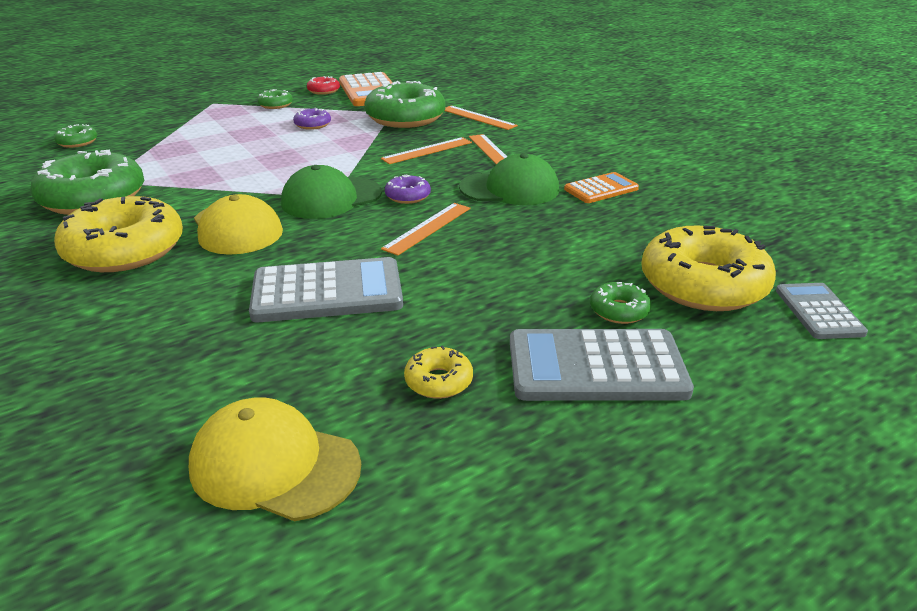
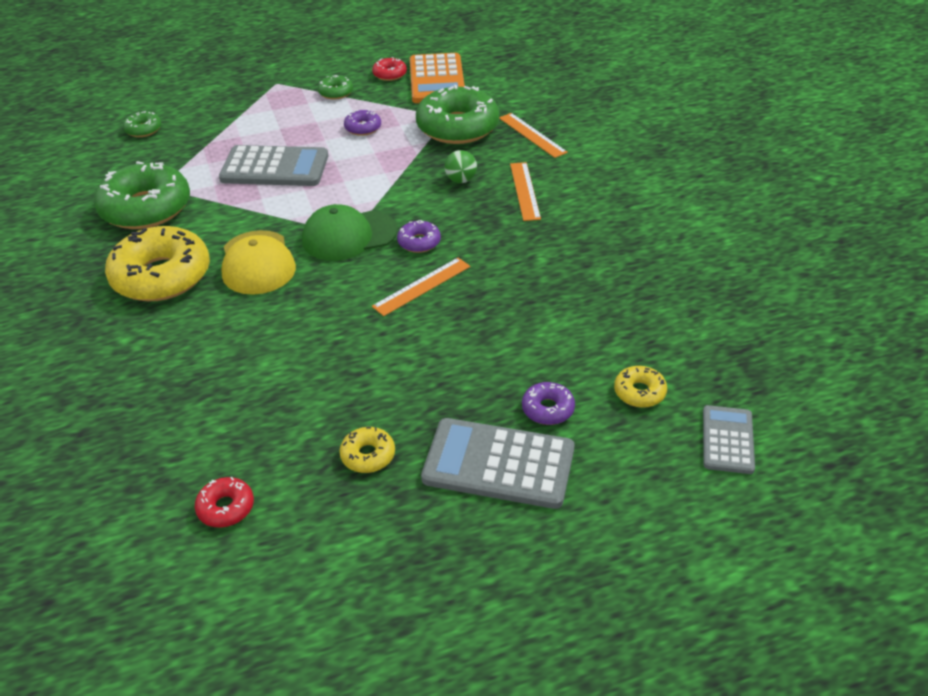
camera: 15 degrees right, 10 degrees up
yellow cap [189,397,361,521] -> red donut [195,477,254,528]
grey calculator [249,257,403,322] -> grey calculator moved to [219,145,328,186]
orange ruler [381,137,472,164] -> green ball [445,150,477,183]
green cap [459,153,559,205] -> none
orange calculator [564,172,639,203] -> none
green donut [590,282,651,324] -> purple donut [522,382,575,425]
yellow donut [641,226,776,311] -> yellow donut [614,366,667,408], size x0.45

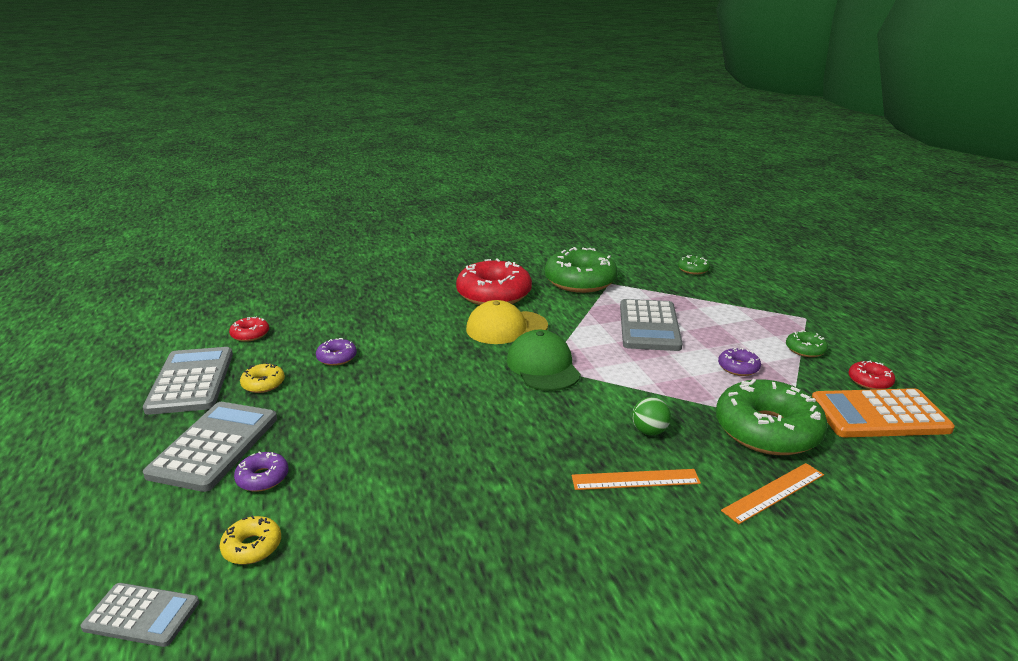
camera: 90 degrees right, 15 degrees down
yellow donut [105,226,210,301] -> red donut [456,258,532,305]
orange ruler [372,258,470,316] -> none
purple donut [397,220,441,253] -> purple donut moved to [316,338,357,366]
none -> grey calculator [143,347,233,415]

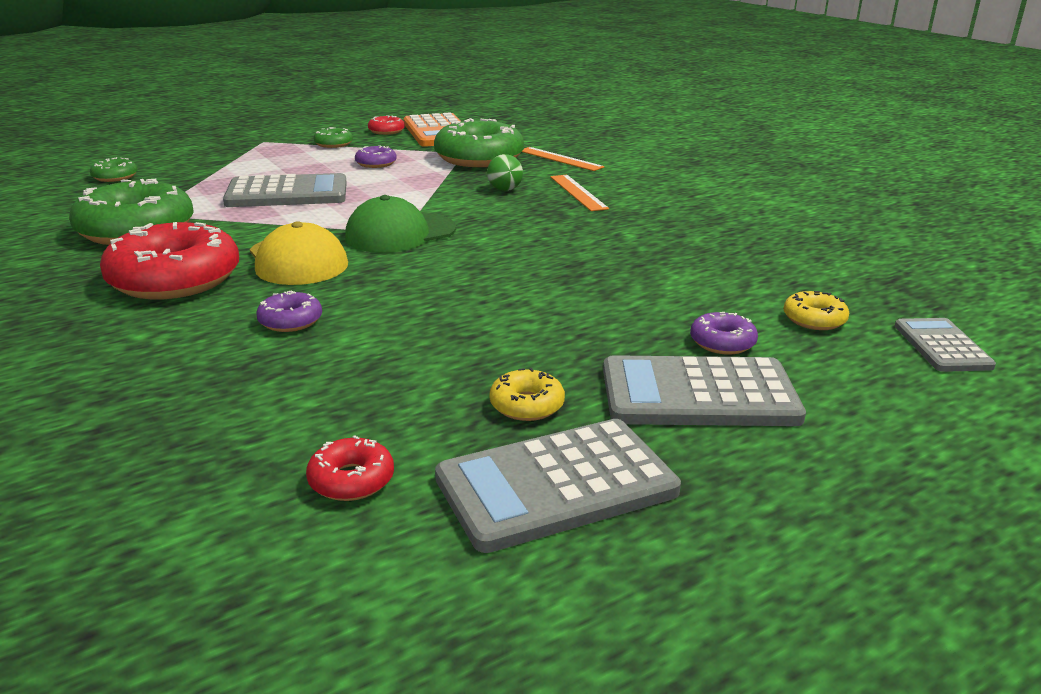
camera: 105 degrees left, 0 degrees up
purple donut [316,338,357,366] -> purple donut moved to [256,290,322,332]

